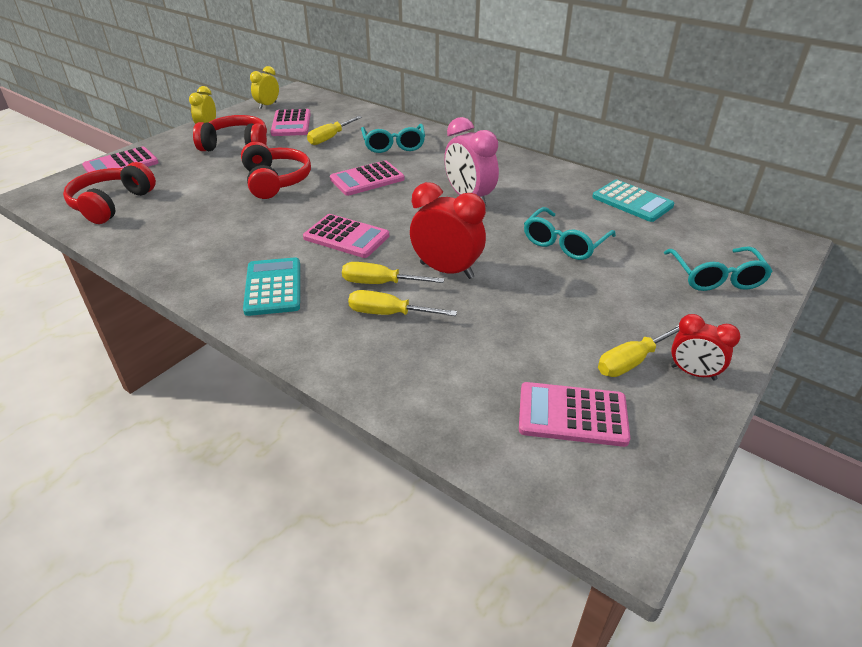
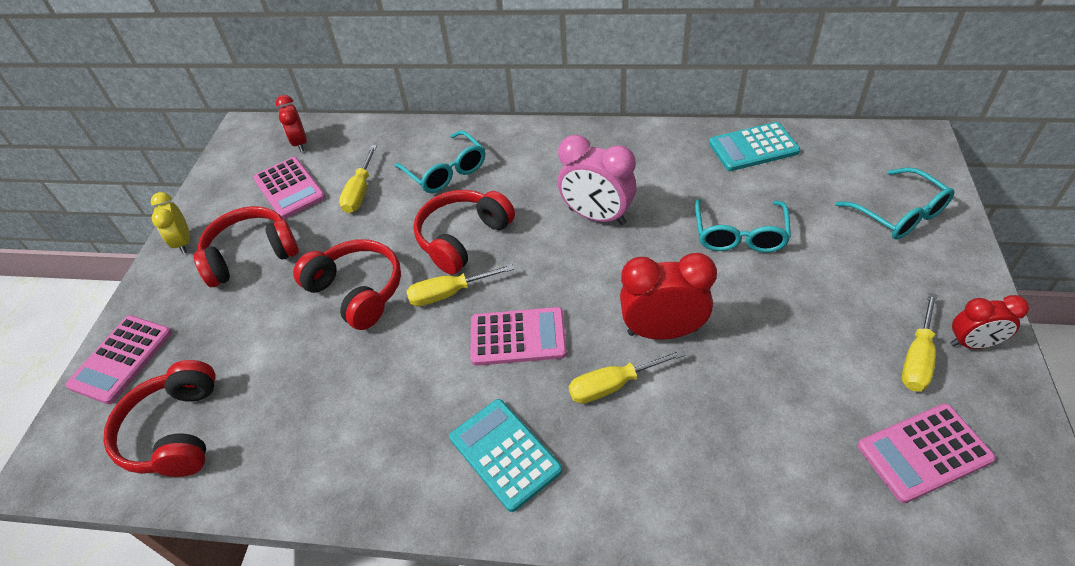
camera: 25 degrees left, 10 degrees up
yellow clock [250,66,279,109] -> none
pink calculator [330,160,405,196] -> red headphones [413,190,515,275]
yellow screwdriver [348,290,457,316] -> yellow screwdriver moved to [406,264,514,306]
turquoise calculator [592,180,674,222] -> turquoise calculator turned 150 degrees clockwise [709,122,800,171]
none -> red clock [276,95,307,152]

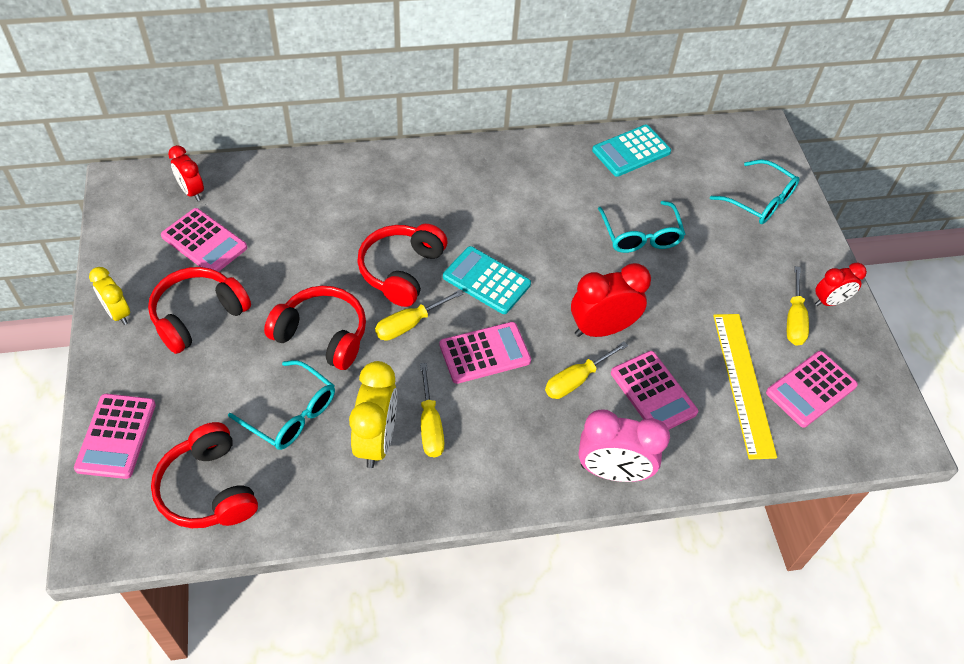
camera: 25 degrees left, 5 degrees up
yellow screwdriver [339,145,377,213] -> yellow screwdriver moved to [420,363,444,457]
turquoise glasses [395,130,485,193] -> turquoise glasses moved to [228,360,335,450]
turquoise calculator [449,399,562,512] -> turquoise calculator moved to [443,246,531,314]
pink clock [558,135,636,225] -> pink clock moved to [578,409,670,482]
none -> yellow clock [349,361,397,468]
none -> pink calculator [611,351,698,430]
none -> yellow ruler [713,314,777,460]

